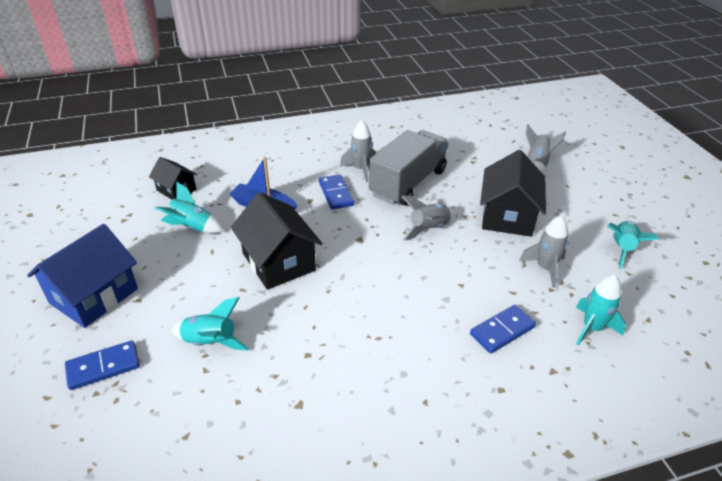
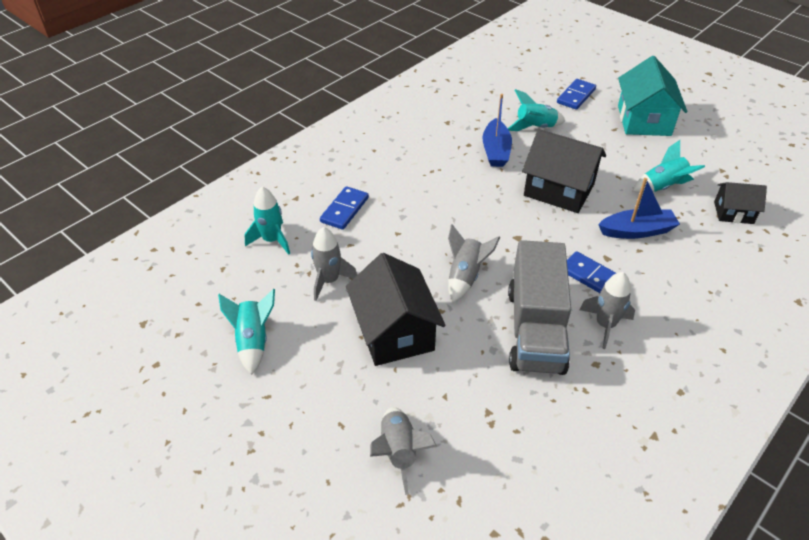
camera: 150 degrees right, 5 degrees up
blue house [27,224,138,328] -> turquoise house [618,56,687,136]
none -> blue boat [483,94,512,167]

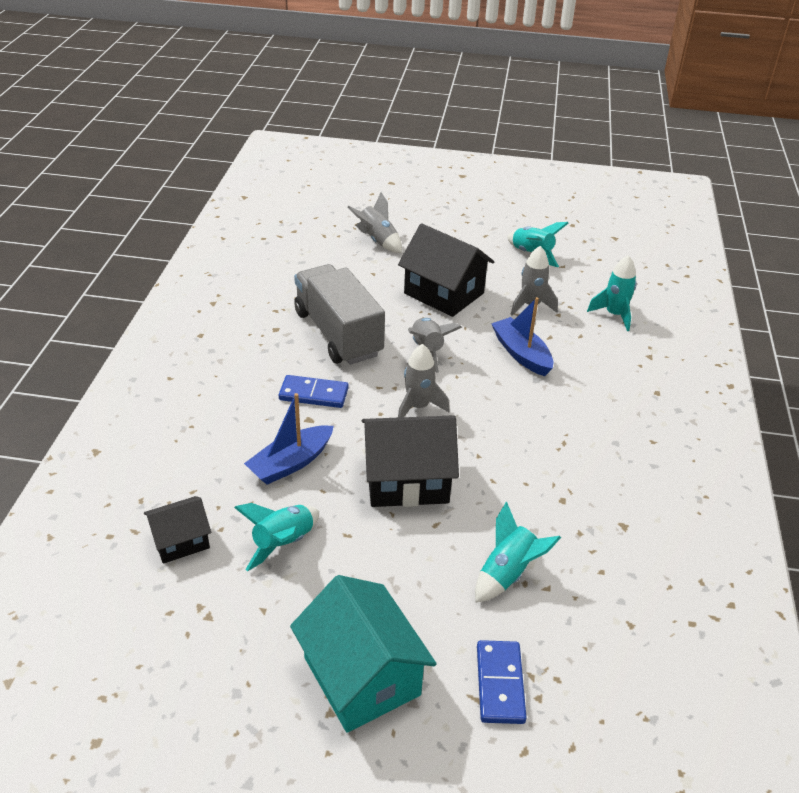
camera: 145 degrees right, 5 degrees down
blue domino [320,186,369,230] -> none
blue boat [483,94,512,167] -> blue boat moved to [491,297,554,376]
grey rocket [580,272,635,349] -> grey rocket moved to [398,344,450,418]

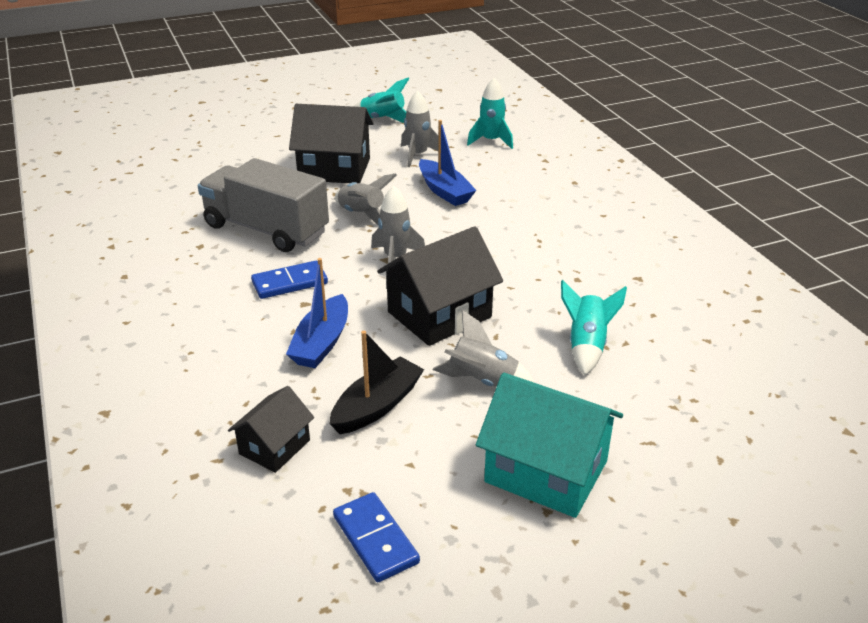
camera: 30 degrees left, 5 degrees down
turquoise rocket [234,503,319,571] -> black boat [330,331,424,434]
grey rocket [348,193,402,253] -> grey rocket moved to [433,310,534,387]
blue domino [477,640,527,724] -> blue domino moved to [333,492,420,582]
blue boat [491,297,554,376] -> blue boat turned 150 degrees counterclockwise [419,120,476,206]

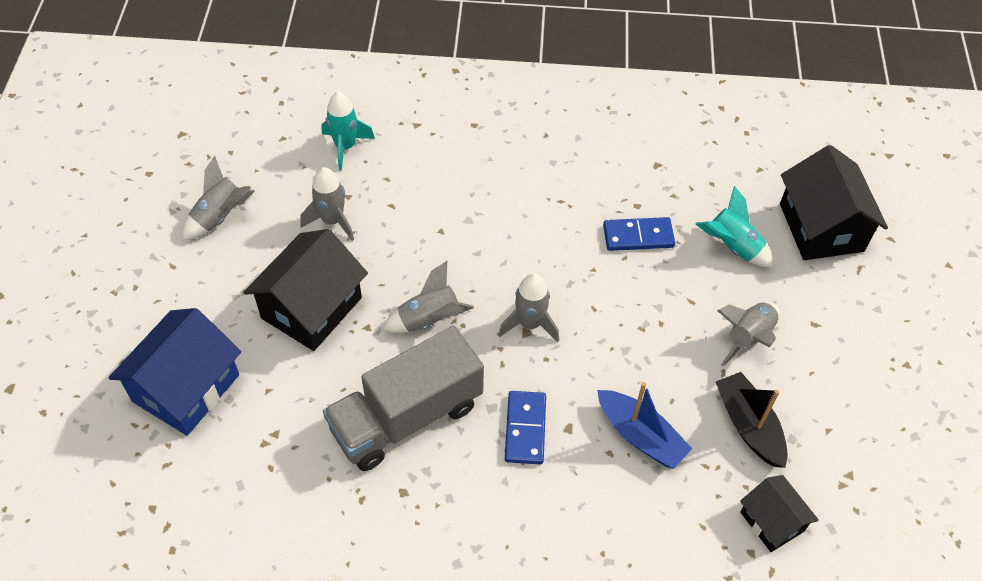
camera: 65 degrees left, 20 degrees up
blue domino [333,492,420,582] -> blue domino moved to [603,217,675,251]
turquoise rocket [354,78,409,123] -> grey rocket [183,156,255,240]
black house [377,226,503,346] -> black house moved to [780,145,888,260]
blue boat [419,120,476,206] -> none
turquoise house [476,373,623,518] -> none
none -> blue house [108,308,241,436]

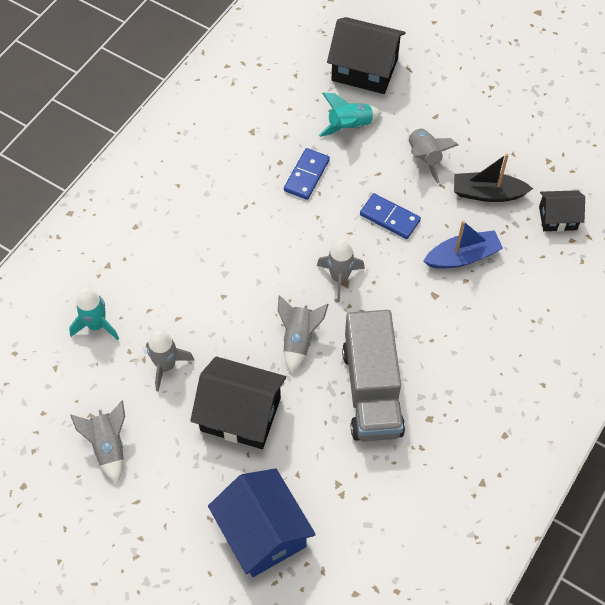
camera: 60 degrees left, 5 degrees up
black house [243,229,368,351] -> black house turned 45 degrees counterclockwise [190,356,286,449]
blue domino [505,391,546,464] -> blue domino moved to [360,193,421,239]

